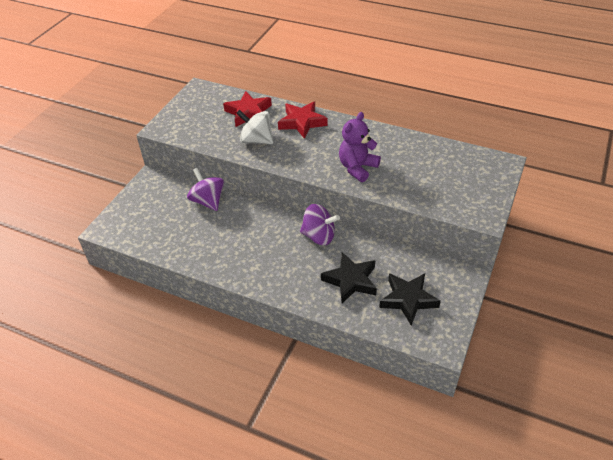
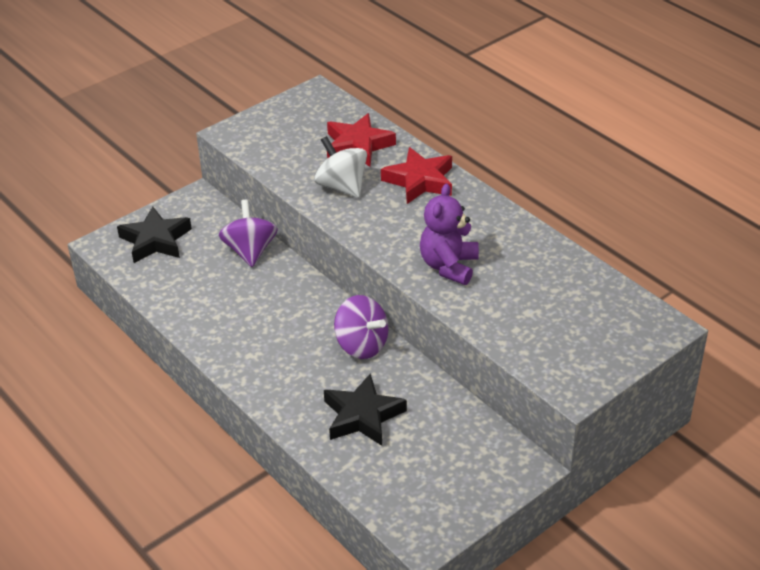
camera: 25 degrees right, 5 degrees down
purple teddy bear [339,112,381,182] -> purple teddy bear turned 45 degrees counterclockwise [420,184,479,285]
black star [379,273,441,325] -> black star moved to [117,207,192,263]

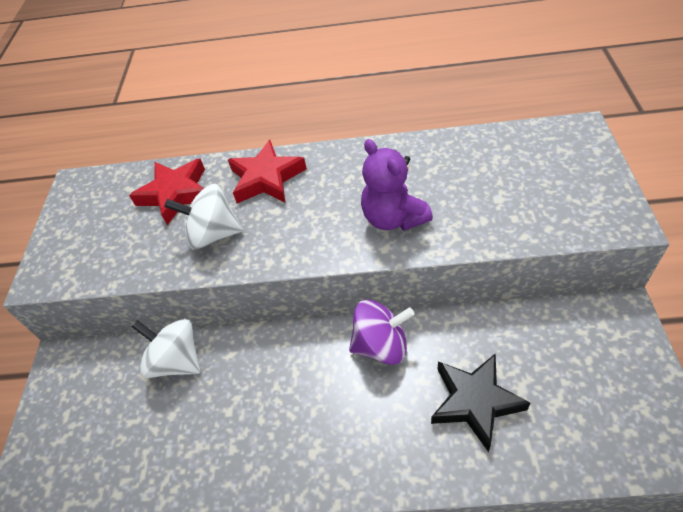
camera: 45 degrees left, 10 degrees up
black star [117,207,192,263] -> none
purple spinning top [219,200,278,267] -> white spinning top [132,319,201,378]

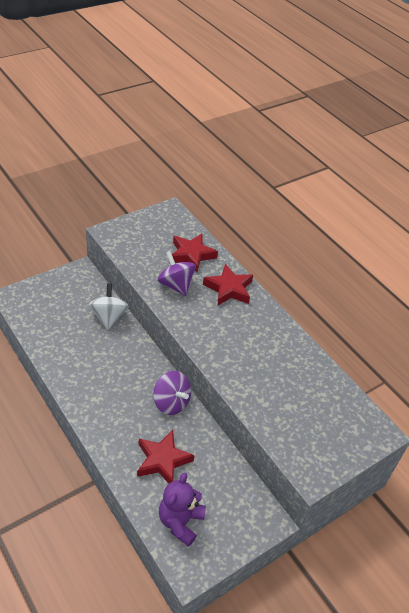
camera: 45 degrees right, 5 degrees down
white spinning top [164,184,243,249] -> purple spinning top [157,251,196,296]
purple teddy bear [361,139,433,231] -> purple teddy bear moved to [159,473,206,547]
black star [431,353,530,452] -> red star [137,430,195,483]

